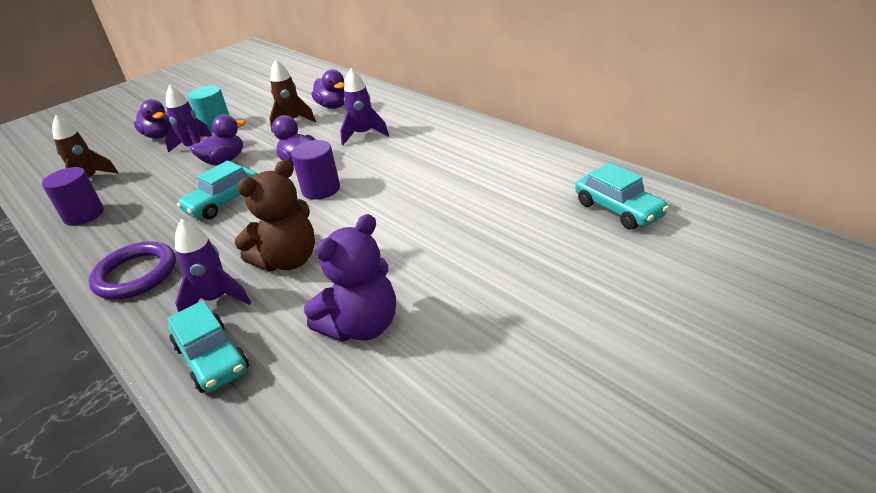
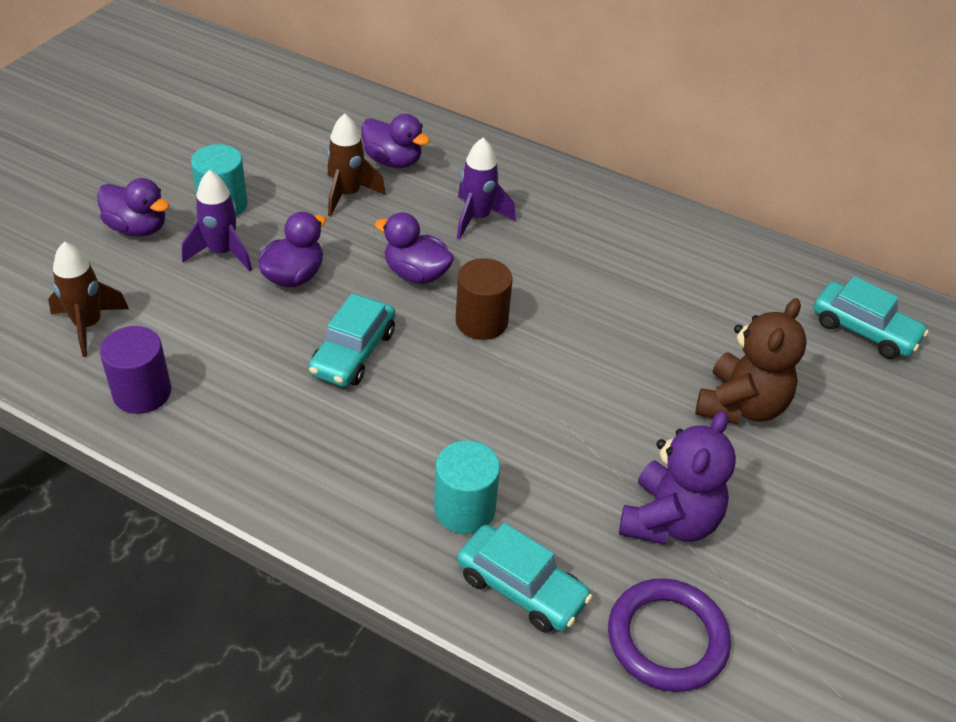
camera: 25 degrees left, 10 degrees up
purple ring [89,241,176,300] -> purple ring moved to [608,578,731,692]
purple rocket [175,219,251,312] -> turquoise cylinder [434,440,500,534]
brown teddy bear [235,159,315,271] -> brown teddy bear moved to [695,298,807,425]
purple cylinder [291,140,340,200] -> brown cylinder [455,258,513,340]

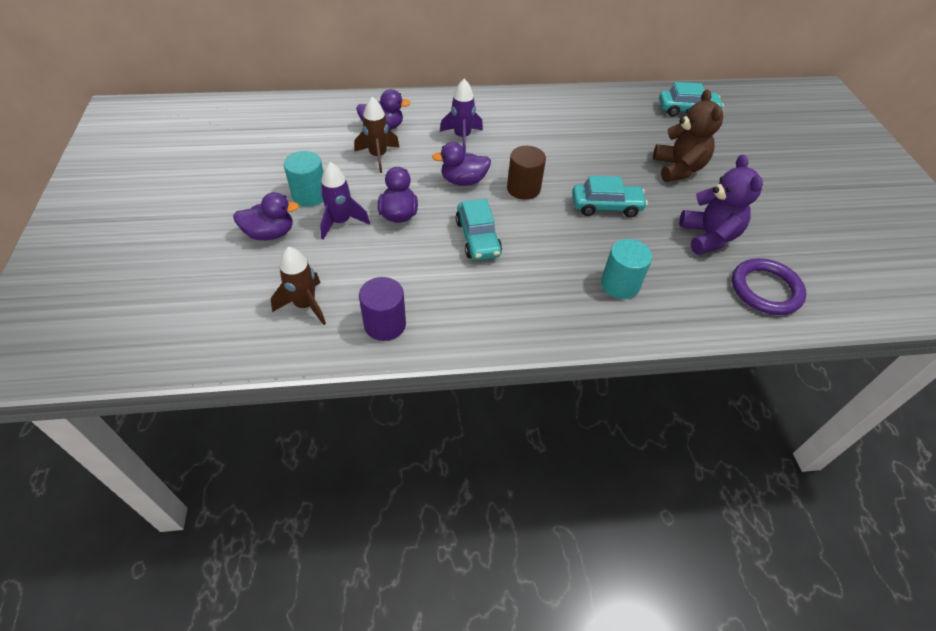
camera: 35 degrees left, 5 degrees up
turquoise car [457,523,593,633] -> turquoise car moved to [572,176,648,217]

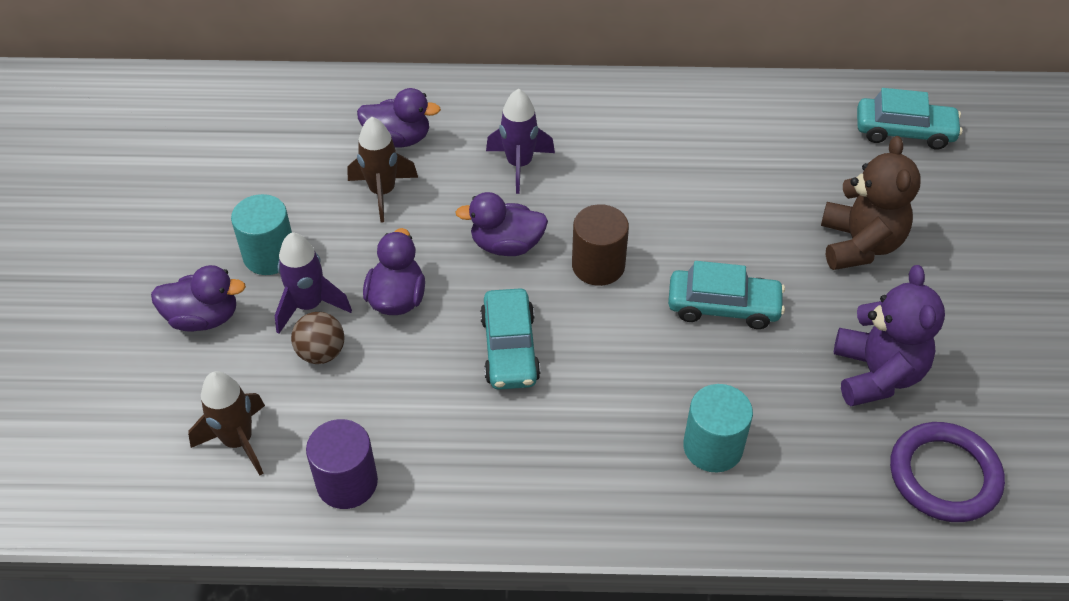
camera: 10 degrees right, 0 degrees up
none -> brown ball [291,312,345,364]

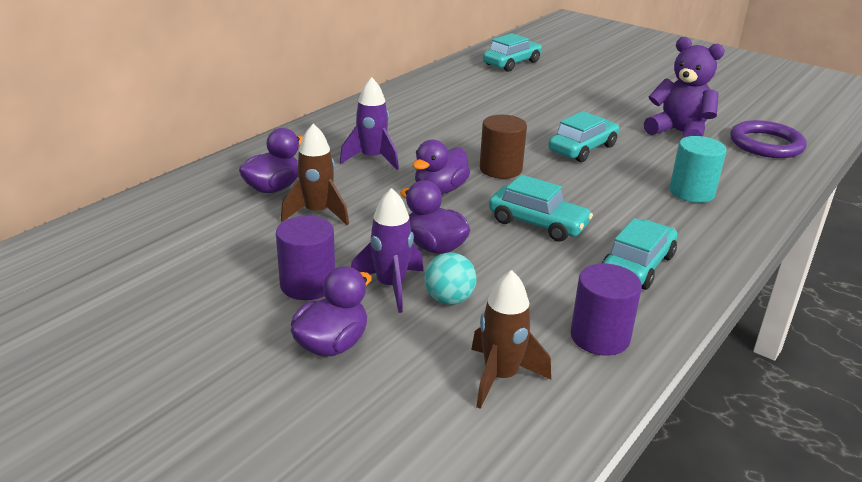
camera: 55 degrees left, 20 degrees down
turquoise cylinder [231,194,292,275] -> purple cylinder [276,216,335,300]
brown ball [291,312,345,364] -> turquoise ball [424,253,477,305]
brown teddy bear [821,136,921,270] -> none
none -> turquoise car [602,218,677,290]

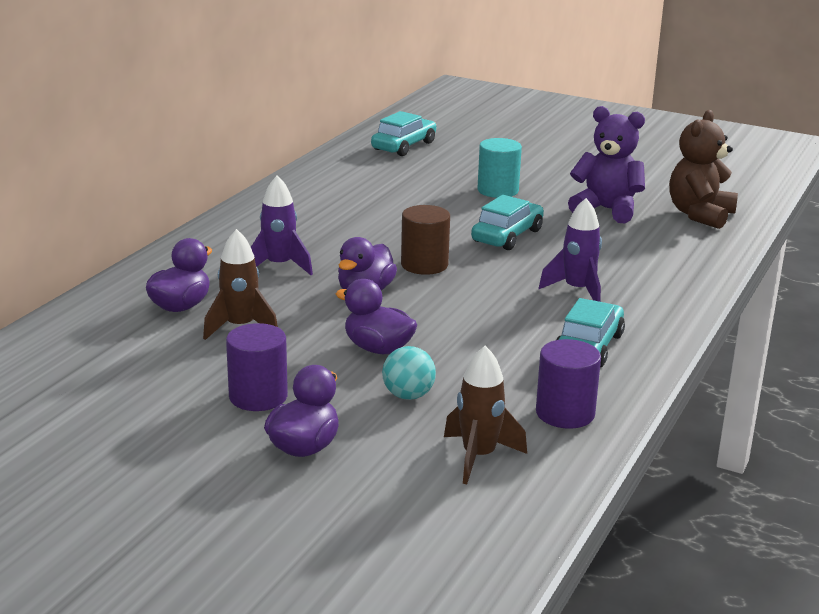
camera: 10 degrees left, 5 degrees down
purple rocket [351,188,423,313] -> purple rocket moved to [539,198,602,302]
turquoise car [489,175,593,242] -> none
turquoise cylinder [670,136,727,203] -> turquoise cylinder moved to [477,138,522,198]
purple ring [730,120,807,158] -> brown teddy bear [669,110,738,229]

